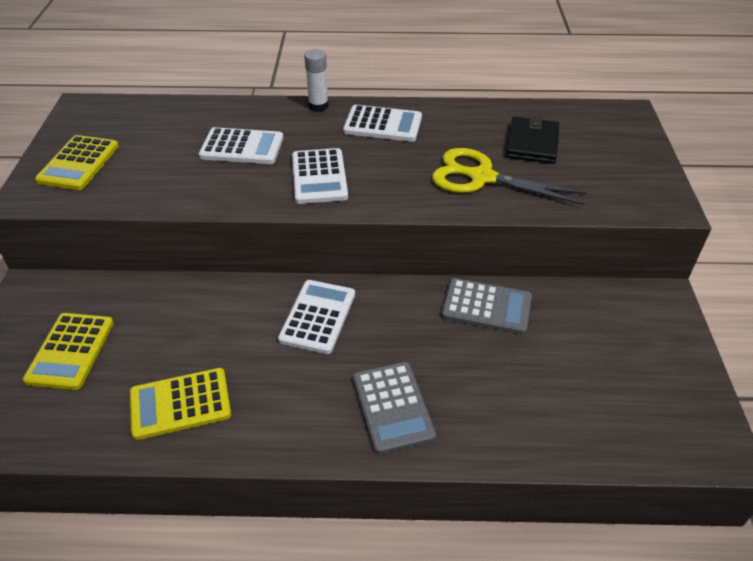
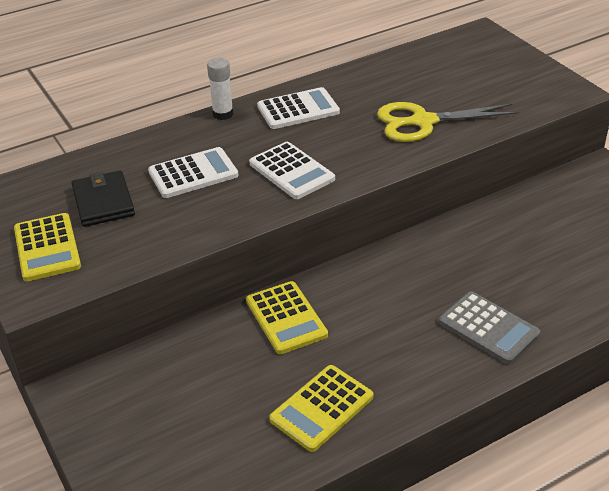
camera: 30 degrees left, 5 degrees down
yellow calculator [23,313,114,390] -> yellow calculator moved to [246,281,328,354]
white calculator [278,280,355,354] -> none
grey calculator [441,278,532,334] -> none
black wallet [506,116,559,164] -> black wallet moved to [72,171,135,227]

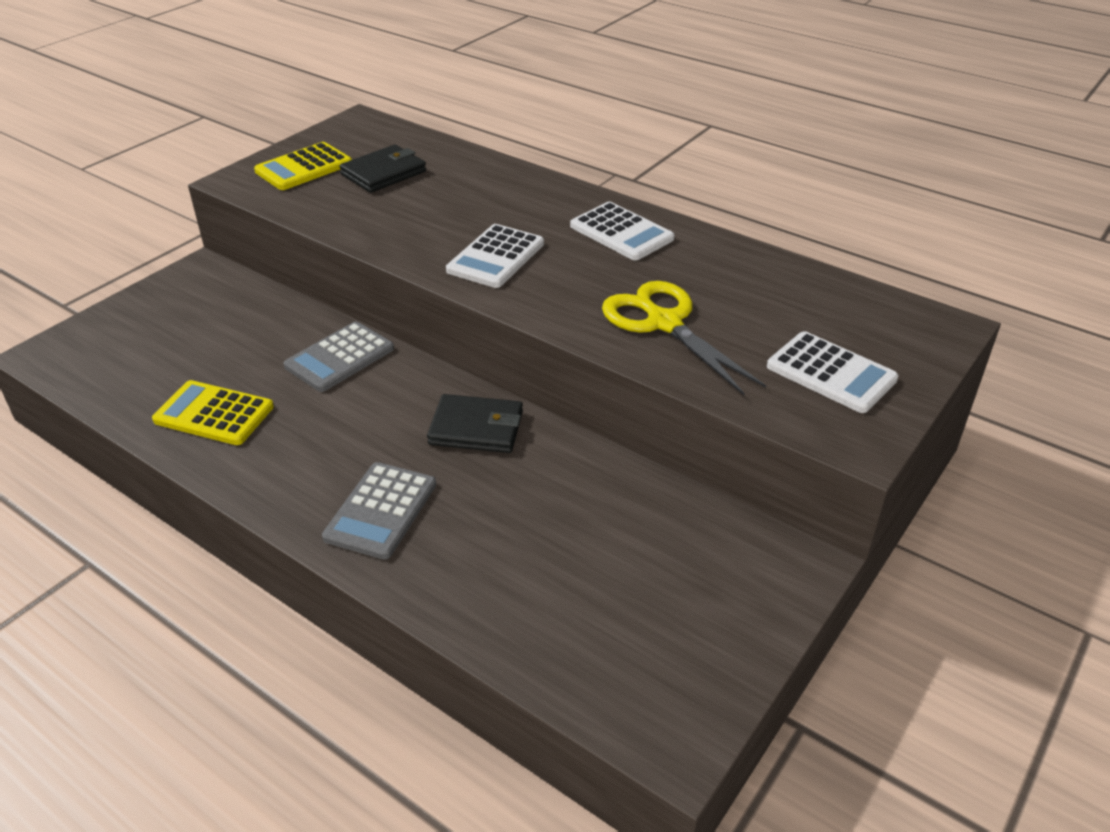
camera: 65 degrees right, 0 degrees up
white calculator [148,147,239,198] -> white calculator moved to [767,331,899,413]
white glue stick [207,58,233,120] -> none
yellow calculator [246,281,328,354] -> grey calculator [284,322,394,392]
none -> black wallet [427,394,523,453]

